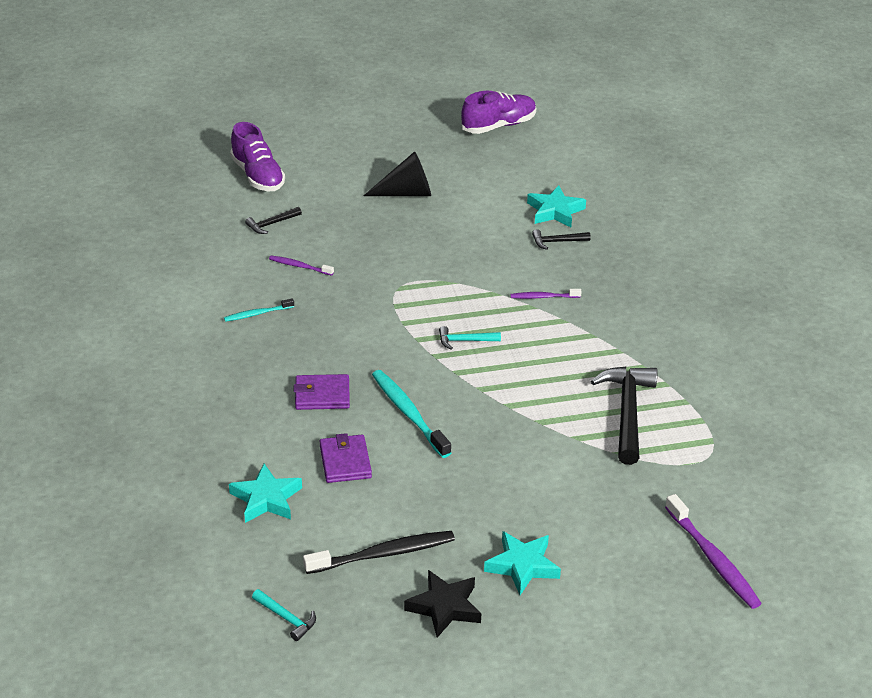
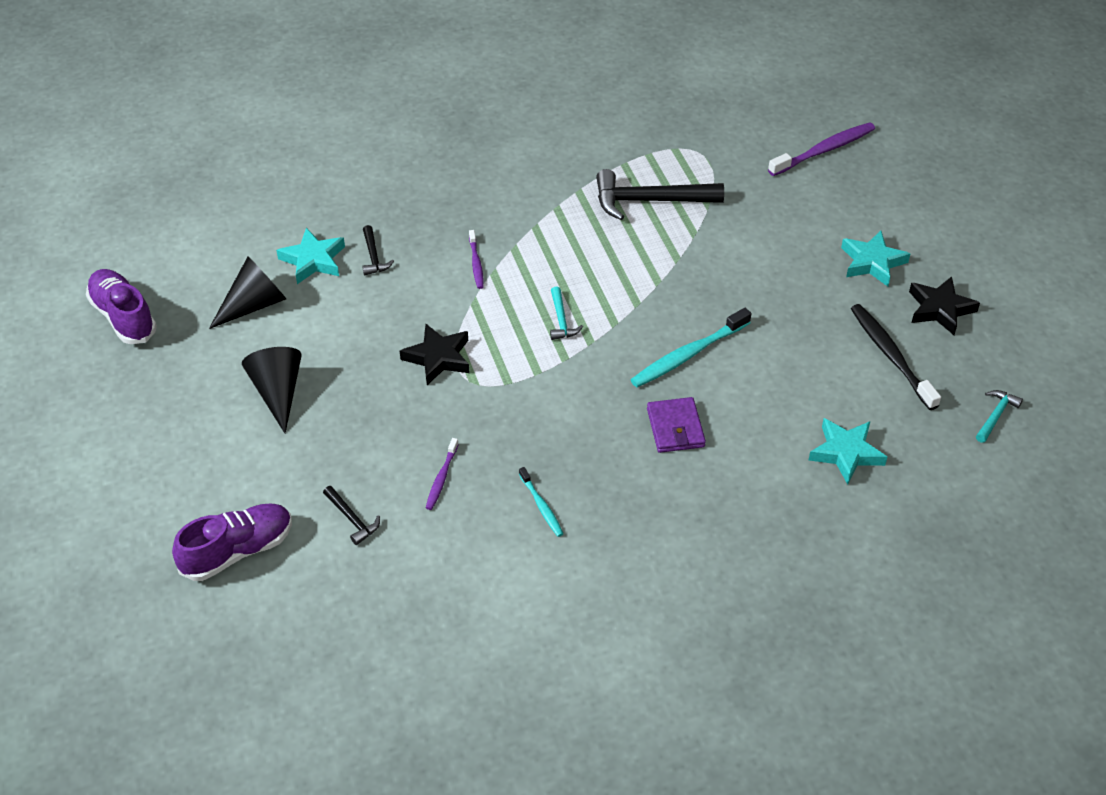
camera: 95 degrees left, 10 degrees up
purple wallet [320,433,372,483] -> none
none -> black cone [209,257,286,329]
none -> black star [400,324,469,385]

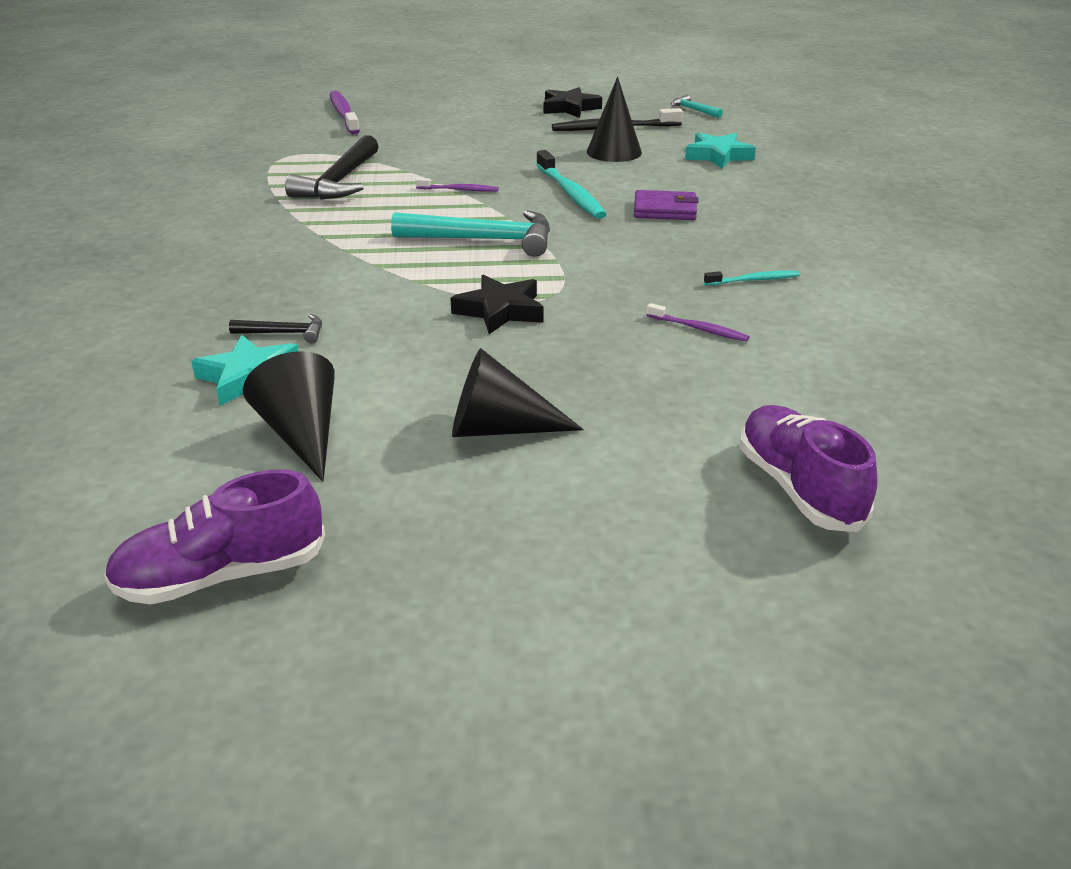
camera: 75 degrees left, 15 degrees down
black hammer [323,486,380,545] -> none
purple toothbrush [469,230,484,289] -> purple toothbrush moved to [415,178,499,192]
turquoise hammer [550,286,583,340] -> turquoise hammer [391,210,550,257], size x2.05
turquoise star [841,231,910,286] -> none
none -> black cone [587,77,642,162]

